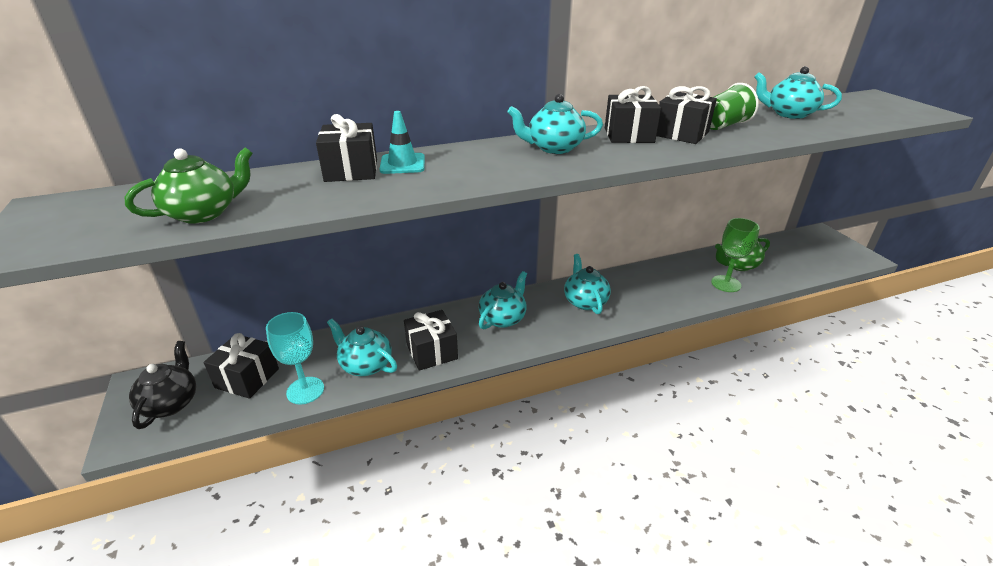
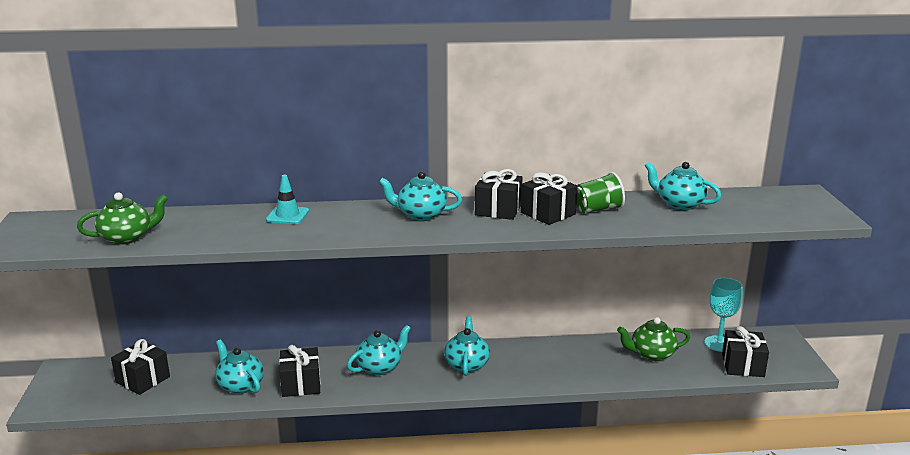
camera: 15 degrees right, 10 degrees down
black teapot [129,341,196,429] -> none
turquoise goblet [266,312,324,405] -> turquoise goblet moved to [704,278,743,352]
black gift [316,114,377,182] -> black gift moved to [722,326,769,377]
green goblet [711,218,760,292] -> none

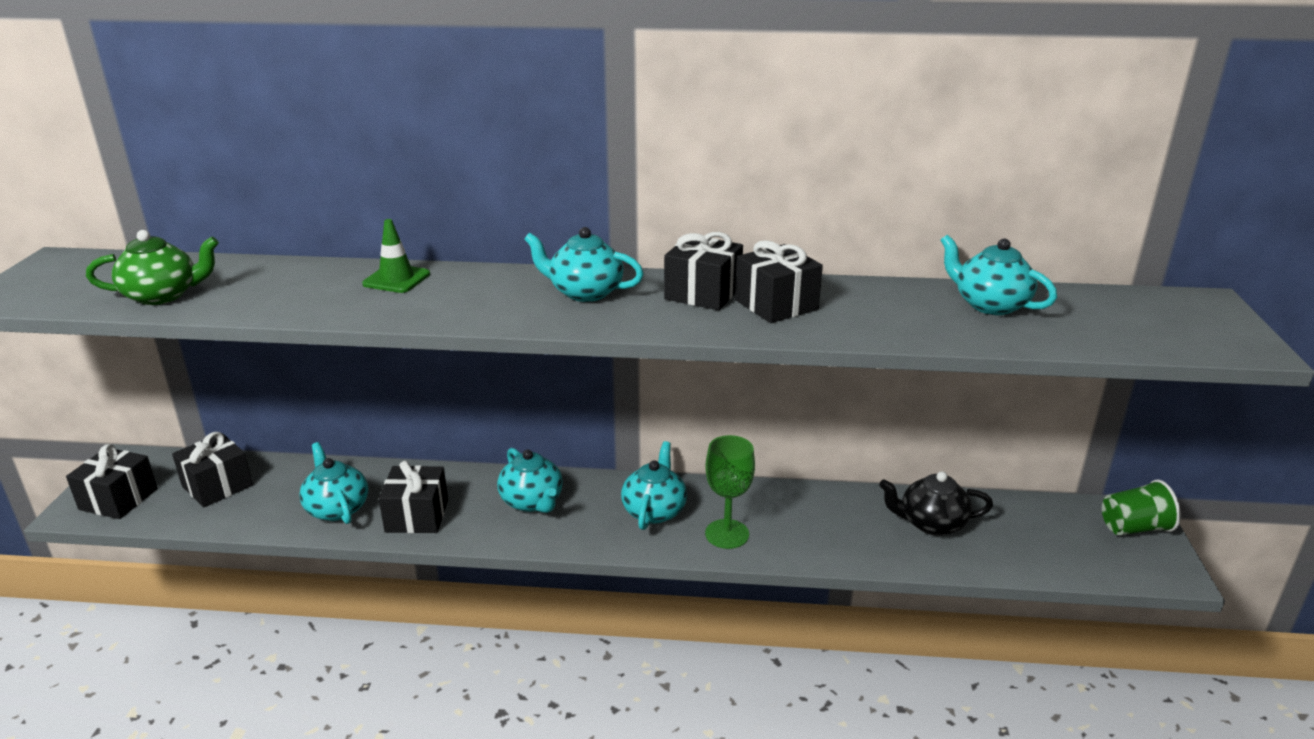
camera: 10 degrees right, 5 degrees up
turquoise traffic cone [266,175,309,224] -> green traffic cone [362,219,430,293]
turquoise teapot [347,325,411,375] -> turquoise teapot turned 90 degrees clockwise [497,448,563,513]
green cup [576,172,625,213] -> green cup moved to [1102,480,1181,535]
green teapot [617,317,690,361] -> black teapot [879,471,993,536]
turquoise goblet [704,278,743,352] -> none
black gift [722,326,769,377] -> black gift moved to [66,444,158,519]
none -> green goblet [705,435,755,549]

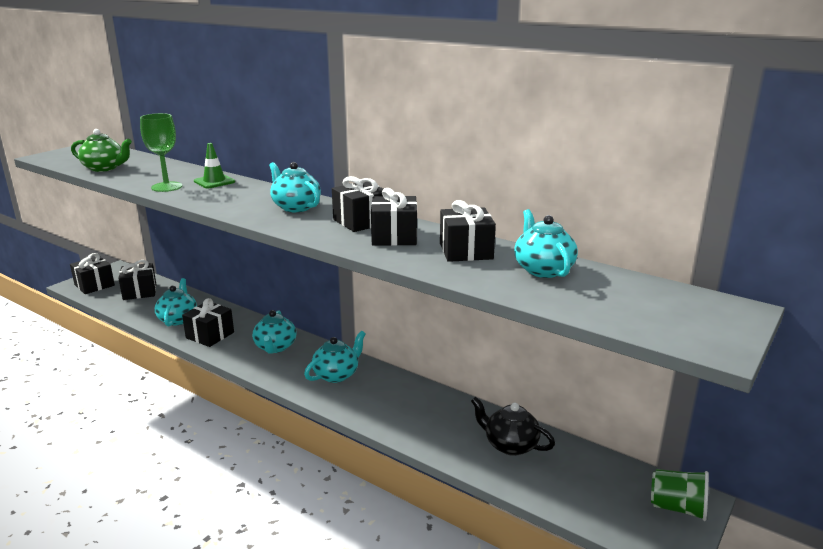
camera: 30 degrees right, 5 degrees down
green goblet [705,435,755,549] -> green goblet moved to [140,113,182,192]
none -> black gift [440,200,496,262]

